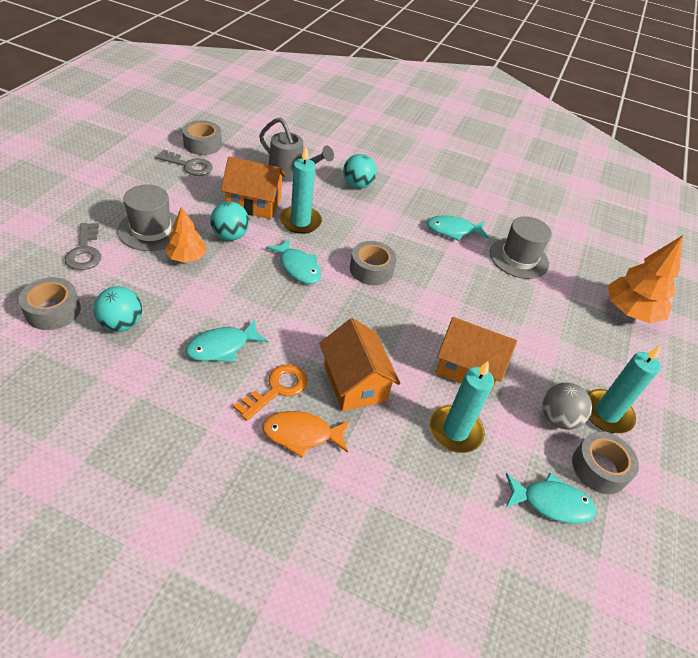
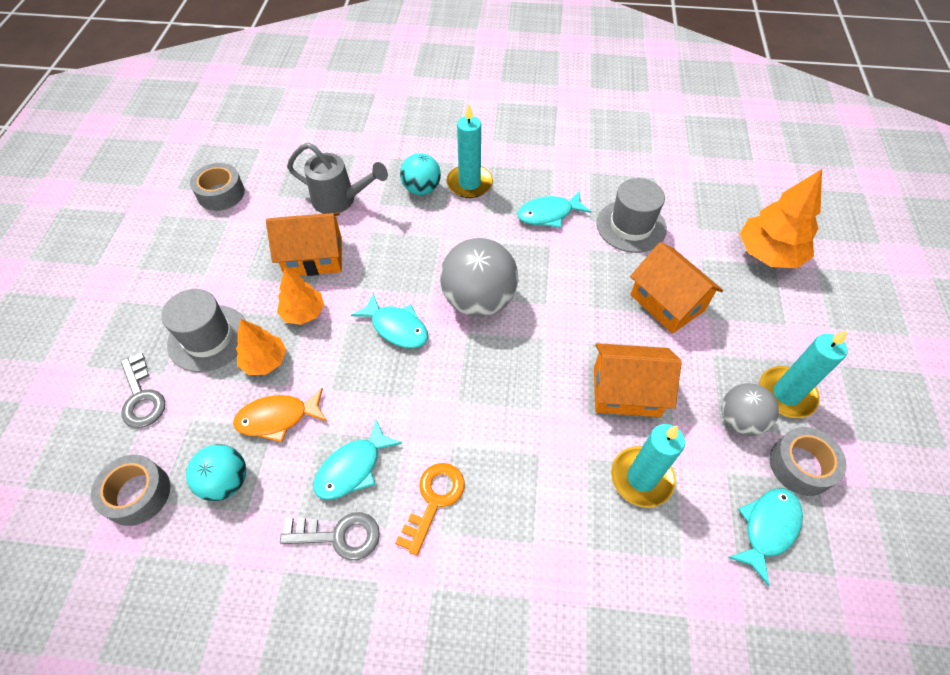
camera: 10 degrees left, 10 degrees up
grey key [156,150,213,176] -> grey key moved to [280,512,380,560]
turquoise ball [210,202,249,241] -> orange tree [277,268,324,325]
orange fish [262,411,350,458] -> orange fish moved to [233,388,327,442]
turquoise candle [279,147,322,234] -> turquoise candle moved to [446,104,493,198]
orange house [319,318,400,411] -> orange house moved to [630,242,723,334]
grey tape [350,241,397,285] -> grey ball [440,238,518,317]
turquoise fish [505,473,596,524] -> turquoise fish turned 45 degrees counterclockwise [728,488,803,586]

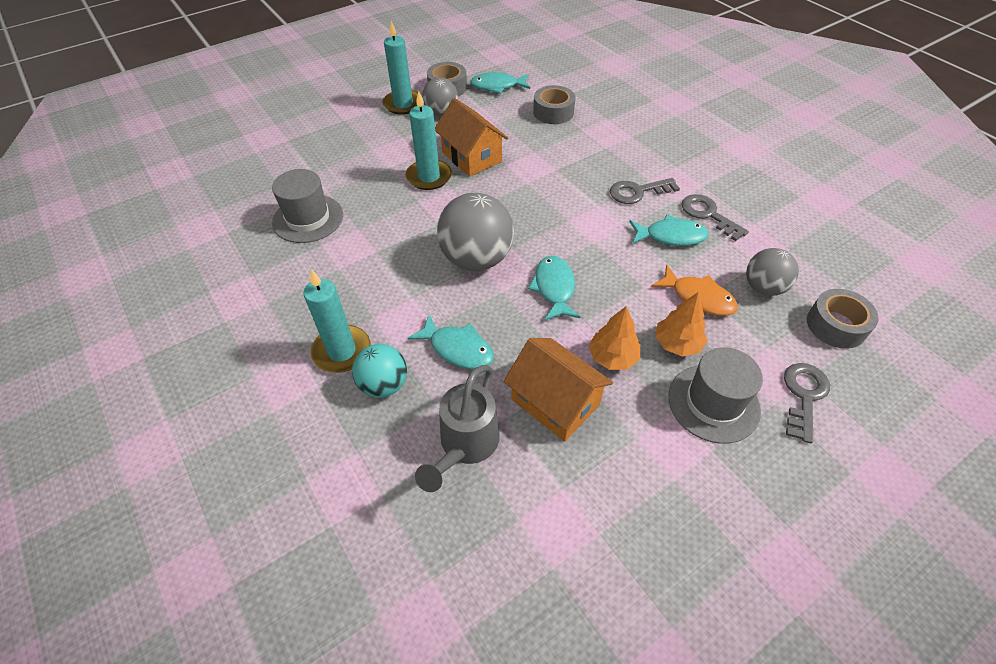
camera: 130 degrees left, 5 degrees down
turquoise ball [186,444,246,501] -> grey ball [746,248,799,296]
grey tape [190,163,245,211] -> grey tape moved to [533,85,576,124]
grey watering can [287,143,388,214] -> grey watering can turned 135 degrees counterclockwise [415,365,500,492]
orange key [395,463,465,555] -> grey key [610,178,680,204]
turquoise fish [517,192,591,228] -> turquoise fish moved to [407,315,494,369]
turquoise candle [611,424,685,507] -> turquoise candle moved to [406,91,452,190]
orange house [630,242,723,334] -> none
orange tree [740,169,822,268] -> none

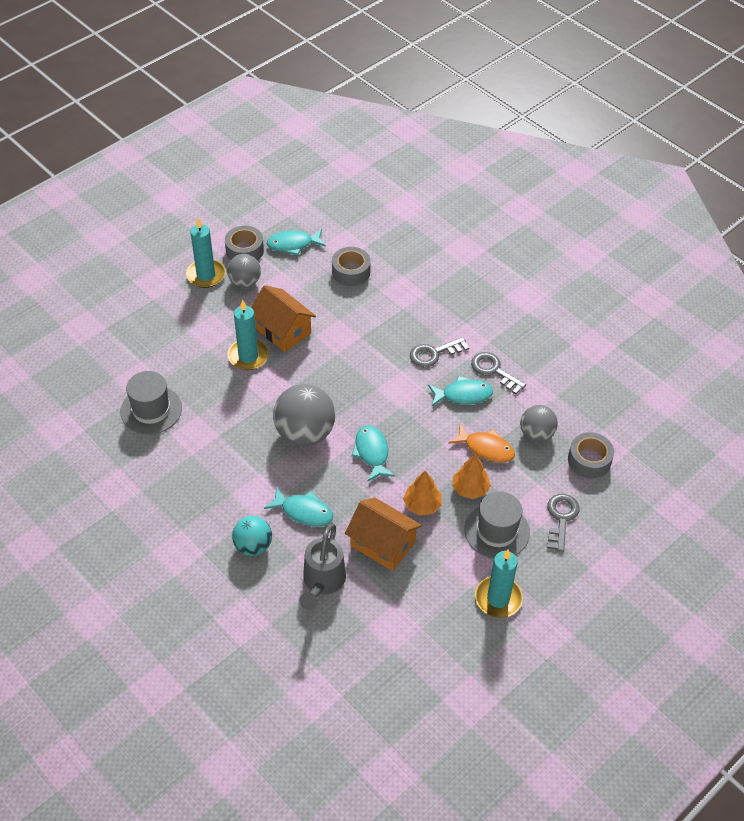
camera: 10 degrees left, 0 degrees up
turquoise candle [304,269,371,373] -> turquoise candle moved to [475,550,523,618]

